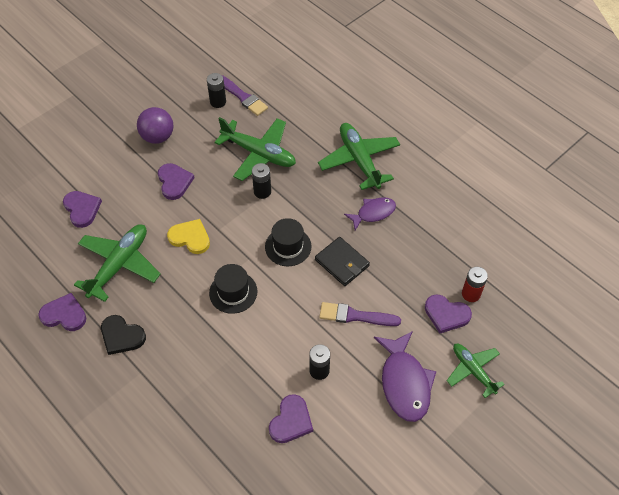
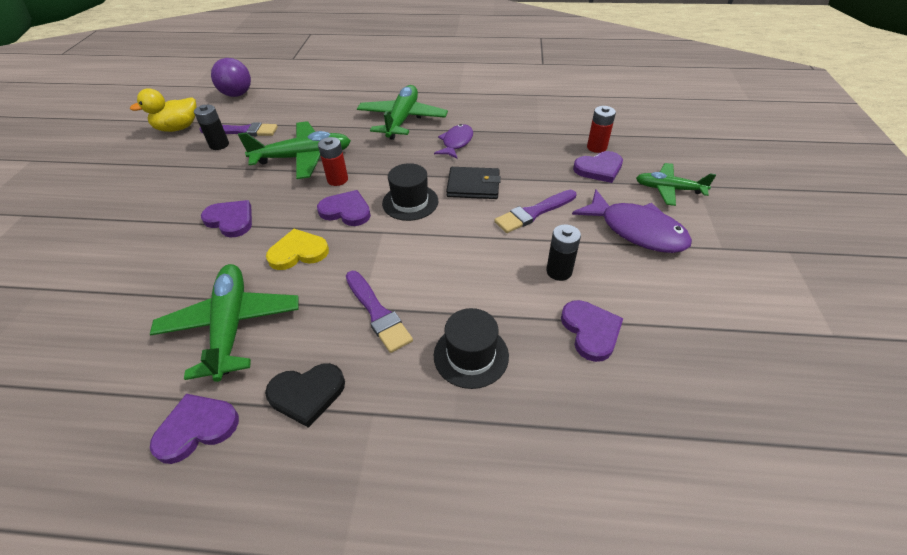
camera: 40 degrees left, 10 degrees down
purple heart [63,191,102,228] -> purple heart moved to [317,190,371,226]
purple ball [137,107,173,144] -> purple ball moved to [211,58,251,97]
black hat [209,264,257,314] -> black hat moved to [434,308,509,389]
black battery [252,163,271,199] -> red battery [318,137,348,186]
green plane [318,123,400,190] -> green plane turned 75 degrees clockwise [357,85,448,140]
none -> yellow duck [130,89,196,132]
none -> purple brush [346,271,413,353]

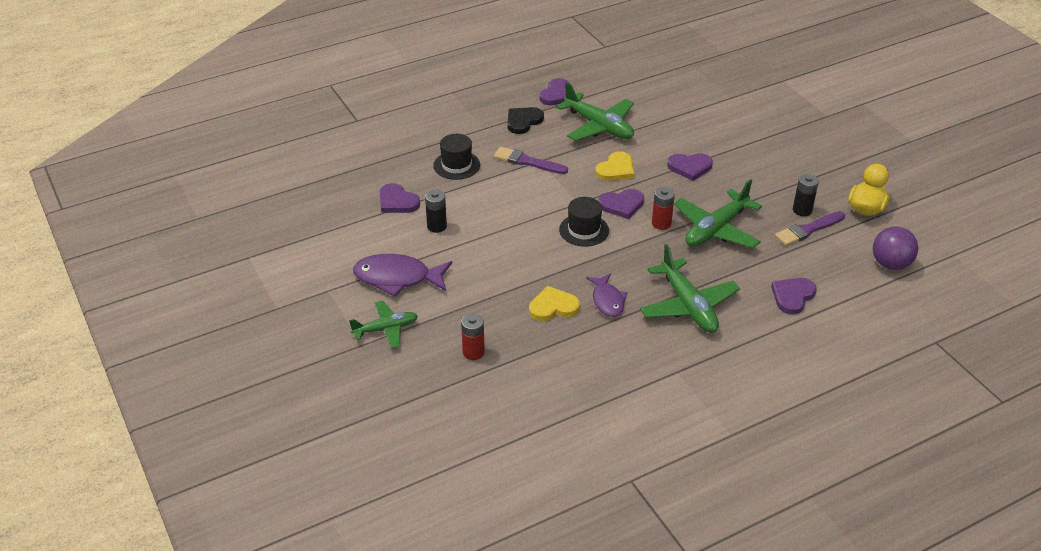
camera: 145 degrees right, 5 degrees down
black wallet [446,167,501,199] -> none
purple brush [494,190,576,233] -> none
purple heart [573,151,623,183] -> purple heart moved to [771,278,817,314]
none -> yellow heart [529,286,580,321]

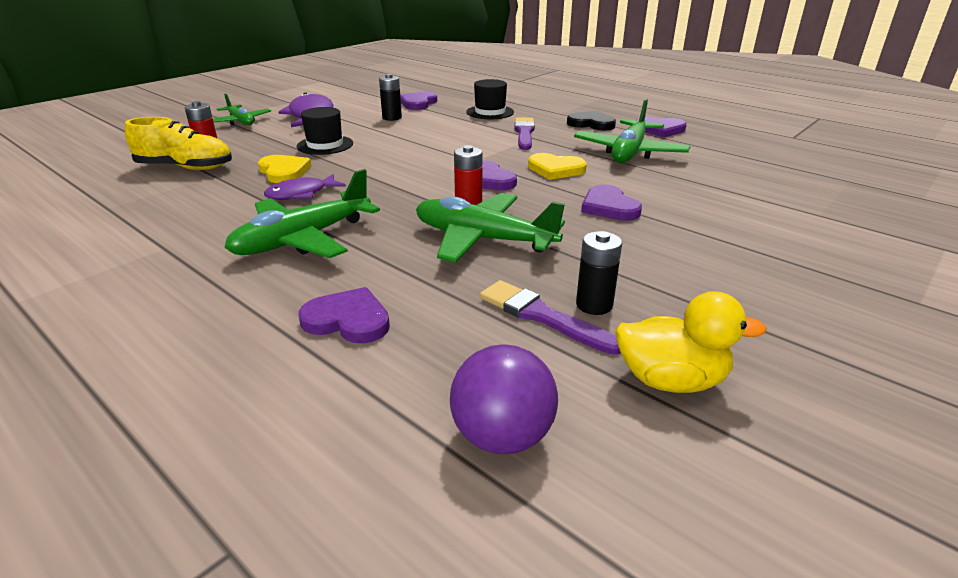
camera: 70 degrees right, 10 degrees down
black hat [559,197,609,247] -> black hat moved to [297,107,353,155]
none -> yellow shoe [125,117,232,170]

